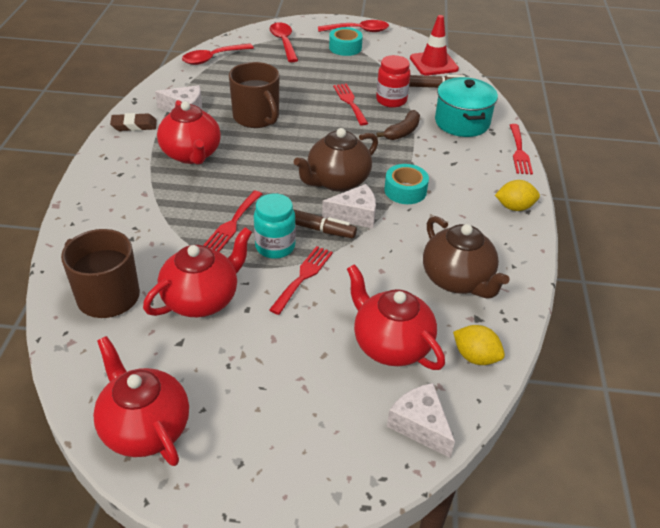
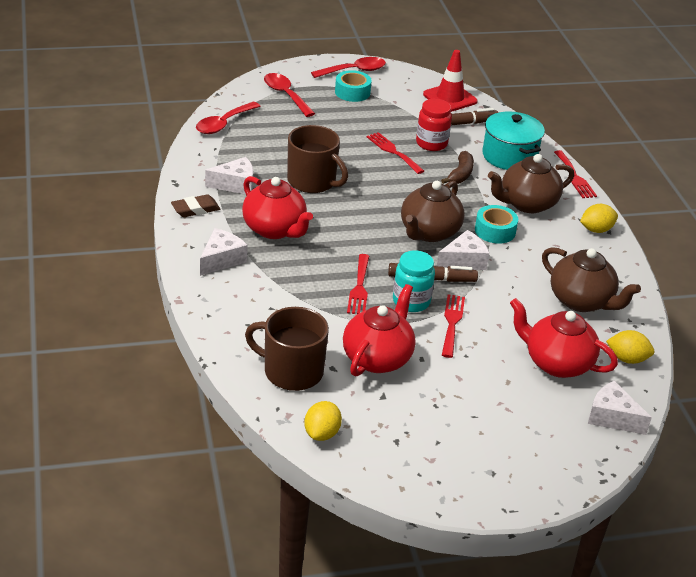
camera: 20 degrees left, 5 degrees down
red teapot [93,336,189,466] -> none
none -> white cheese [200,228,248,276]
none -> yellow lemon [304,401,342,441]
none -> brown teapot [488,154,574,213]

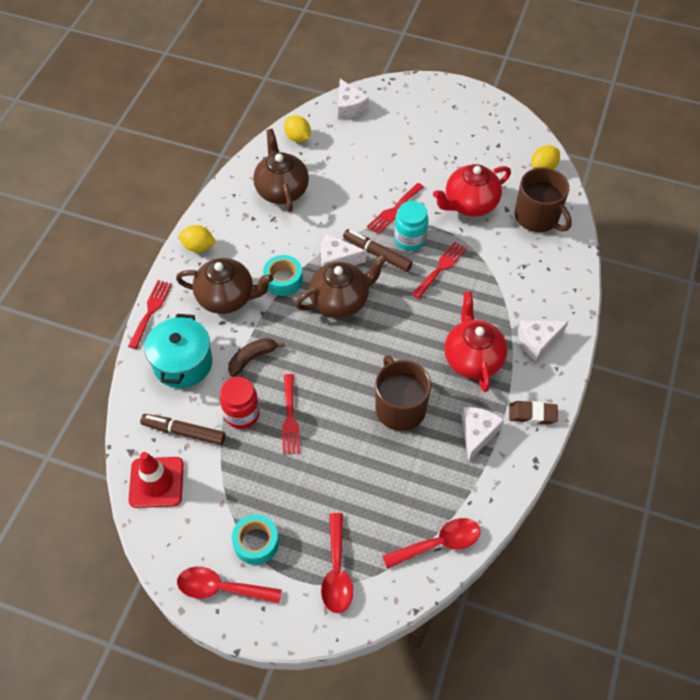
camera: 145 degrees left, 20 degrees up
white cheese [205,157,253,195] -> white cheese turned 90 degrees clockwise [462,407,504,461]
red teapot [510,298,618,378] -> none

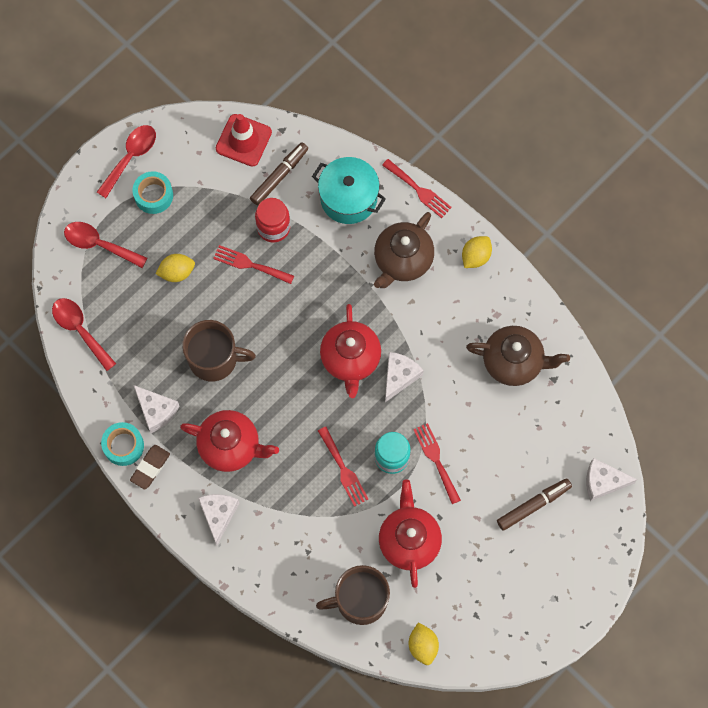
camera: 115 degrees right, 15 degrees up
brown banana [228,338,284,377] -> none
turquoise tape [263,255,303,296] -> turquoise tape moved to [101,422,144,466]
yellow lemon [284,115,311,142] -> yellow lemon moved to [155,254,195,282]
brown teapot [296,254,387,318] -> red teapot [320,304,381,398]
brown marker [343,229,413,272] -> brown marker moved to [497,478,572,531]
red spoon [382,518,481,569] -> red spoon turned 135 degrees clockwise [52,298,116,371]

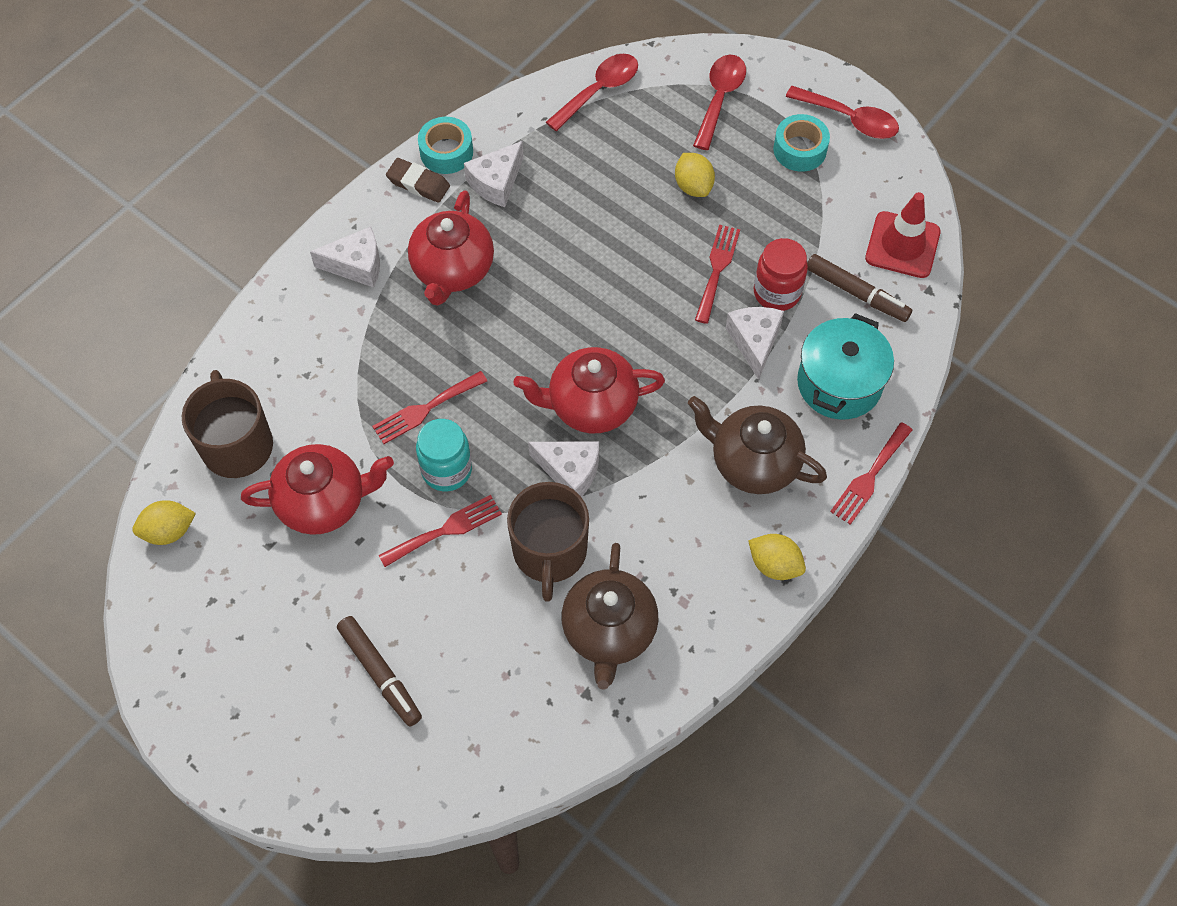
camera: 85 degrees right, 10 degrees down
brown mug [182,320,256,381] -> brown mug moved to [507,482,589,602]
white cheese [586,458,637,501] -> white cheese moved to [726,307,784,380]

